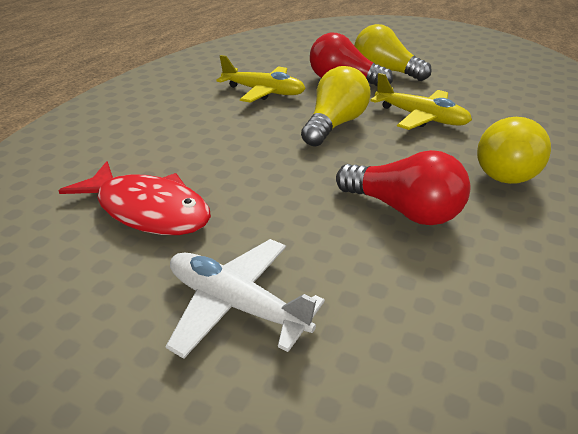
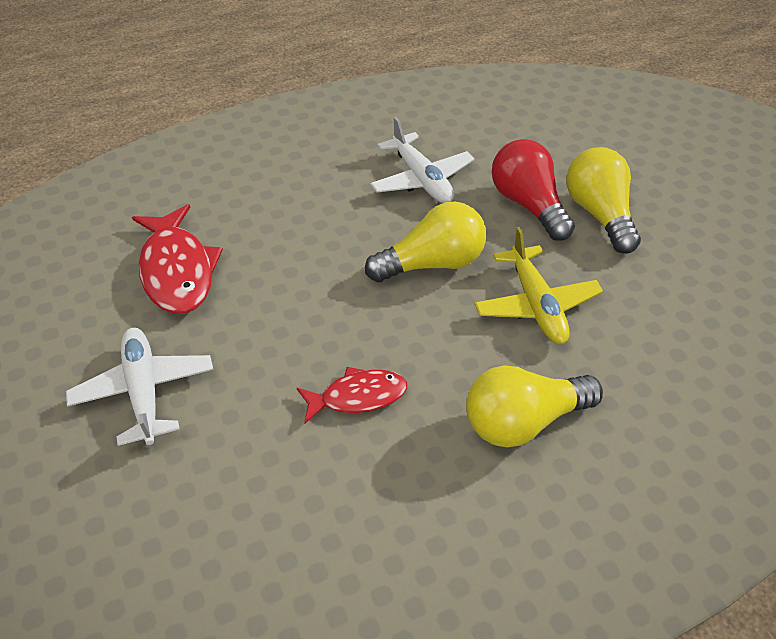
camera: 40 degrees right, 10 degrees up
yellow plane [216,55,306,103] -> white plane [370,117,474,203]
red light bulb [336,150,470,225] -> red fish [297,367,407,424]

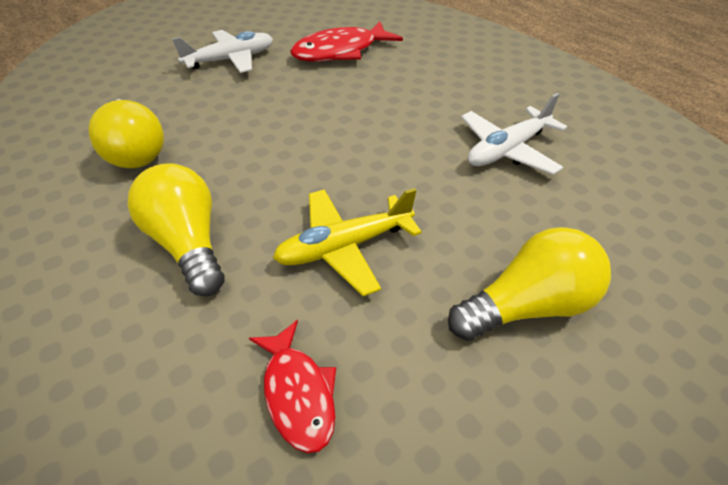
camera: 80 degrees right, 0 degrees up
red fish [297,367,407,424] -> red fish moved to [249,320,336,453]
yellow light bulb [365,202,486,282] -> yellow light bulb moved to [88,99,164,168]
red light bulb [492,139,575,241] -> none

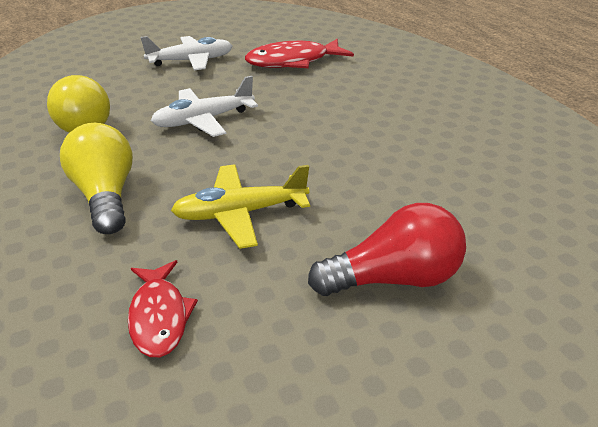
camera: 10 degrees right, 10 degrees down
yellow light bulb [448,227,611,341] -> red light bulb [308,203,466,296]
white plane [461,93,567,175] -> white plane moved to [151,76,258,137]

